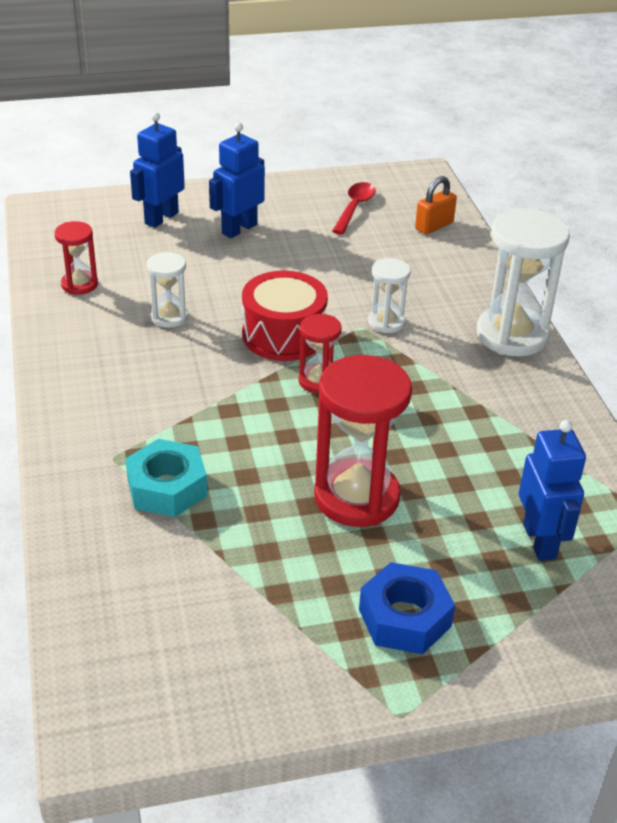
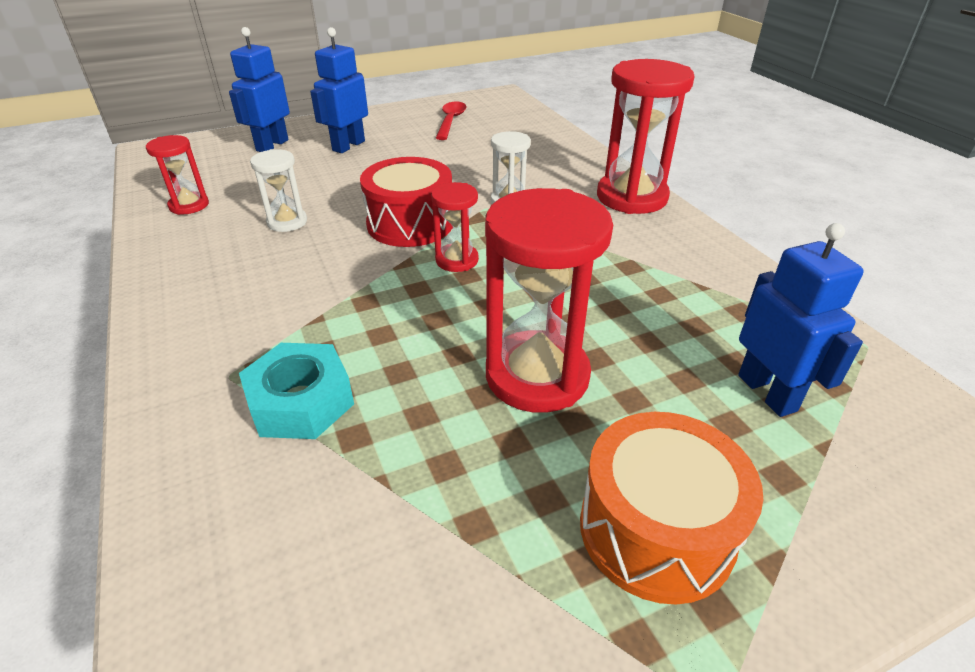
camera: 10 degrees left, 0 degrees up
blue nut [359,562,455,654] -> orange drum [580,412,763,605]
orange padlock [415,176,457,234] -> none
white hourglass [477,209,570,356] -> red hourglass [597,59,695,214]

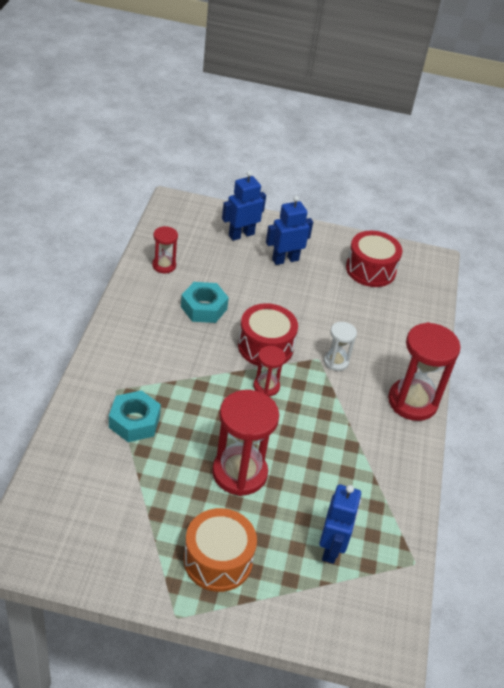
camera: 30 degrees right, 5 degrees up
white hourglass [250,149,307,232] -> turquoise nut [181,282,229,323]
red spoon [436,101,467,140] -> red drum [346,231,402,287]

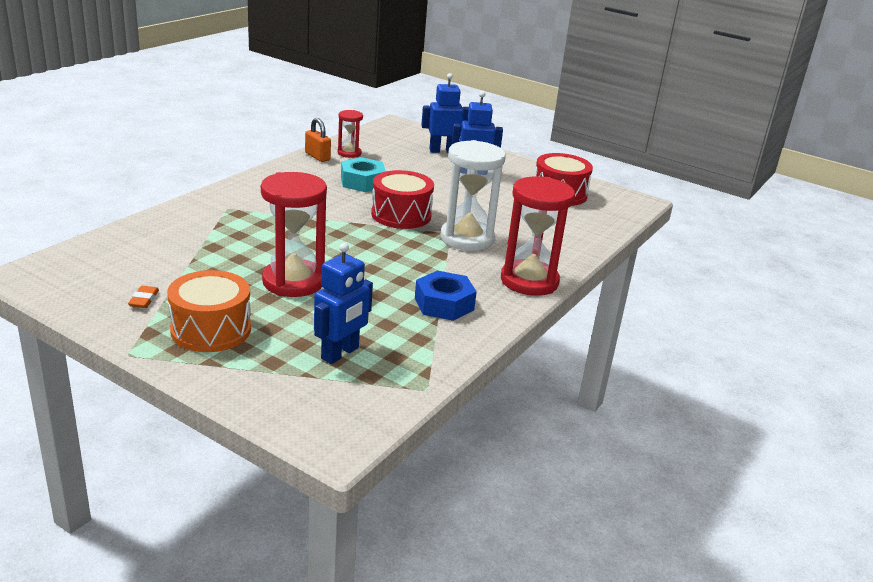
camera: 25 degrees right, 15 degrees down
turquoise nut [109,390,161,442] -> none
red hourglass [253,346,286,396] -> none
white hourglass [324,322,357,371] -> white hourglass [440,140,506,251], size x1.91
none -> orange eraser [128,286,159,308]
none -> orange padlock [305,118,331,162]
none -> blue nut [415,271,477,321]

